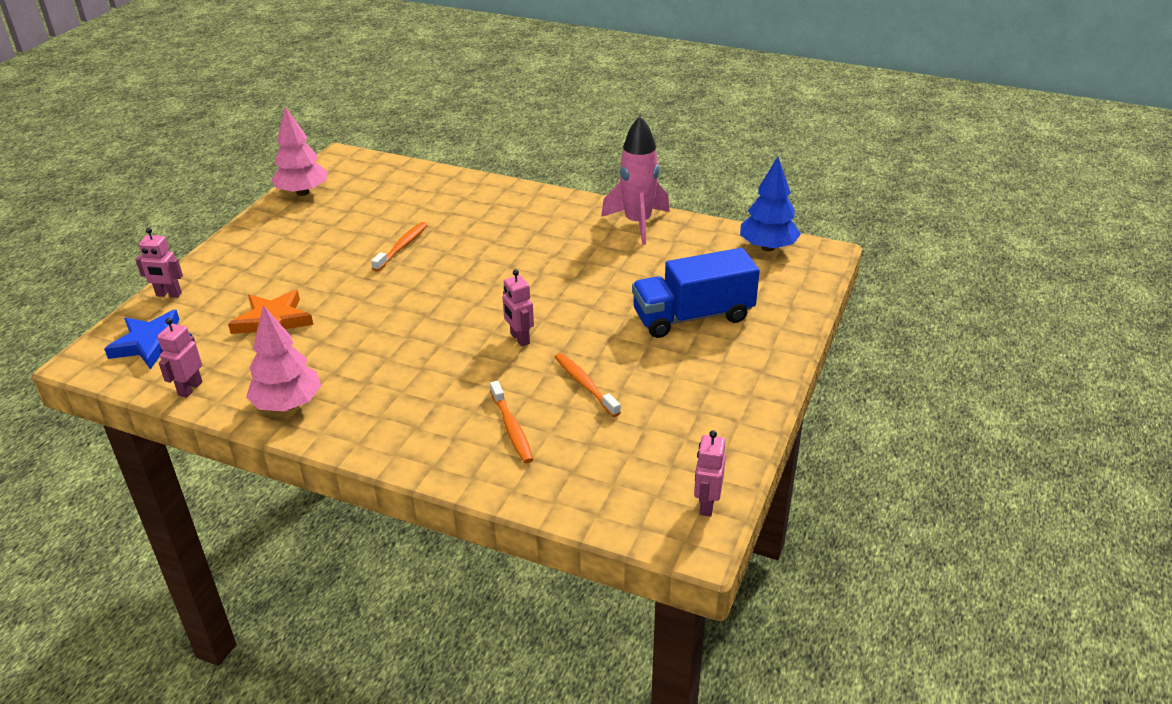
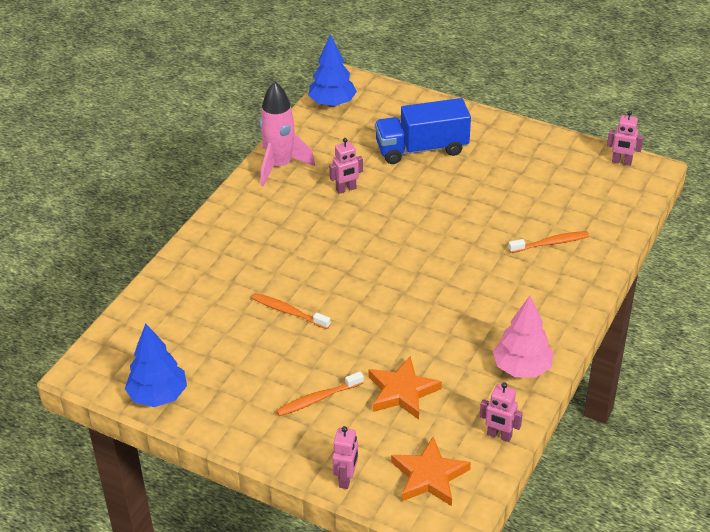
camera: 85 degrees left, 5 degrees up
blue star [104,310,192,370] -> orange star [391,437,471,506]
pink tree [271,107,327,196] -> blue tree [125,324,187,407]
pink robot [503,269,534,347] -> pink robot moved to [329,138,363,194]
orange toothbrush [555,353,621,417] -> orange toothbrush moved to [276,372,364,416]
blue truck [632,248,760,338] -> blue truck turned 90 degrees clockwise [375,98,471,164]

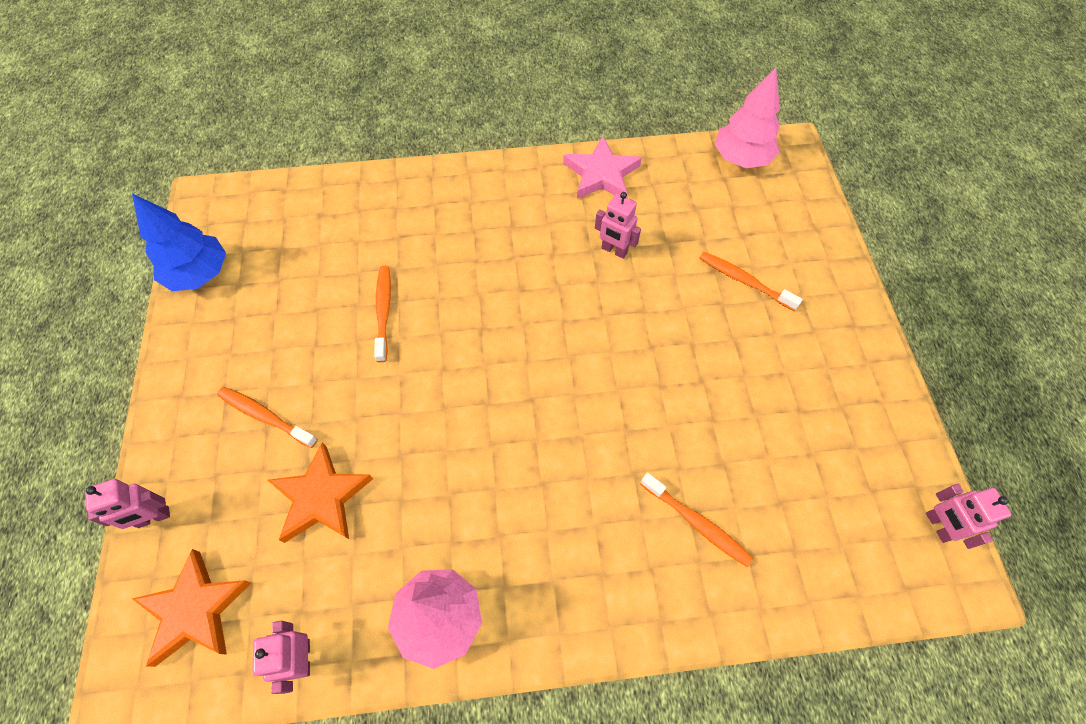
camera: 55 degrees right, 20 degrees up
pink rocket [259,81,315,186] -> pink star [563,136,642,199]
blue tree [308,34,357,107] -> pink tree [715,68,780,168]
blue truck [375,98,471,164] -> orange toothbrush [699,252,803,311]

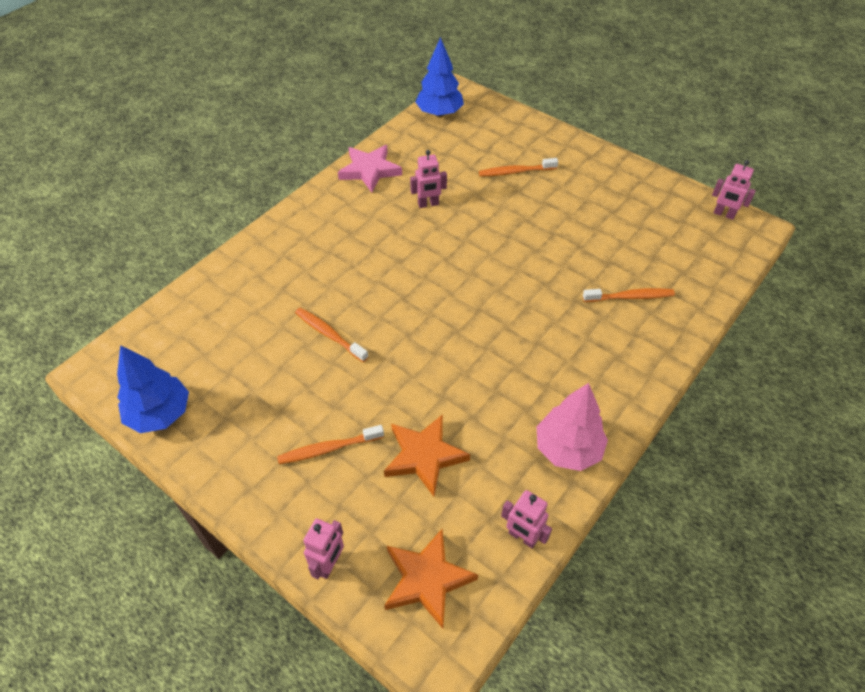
camera: 45 degrees left, 10 degrees down
pink tree [715,68,780,168] -> blue tree [415,37,464,117]

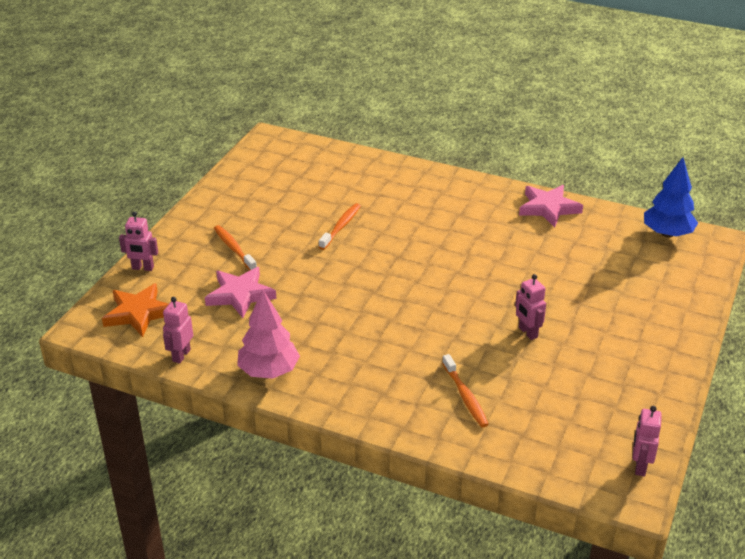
camera: 75 degrees right, 15 degrees down
blue tree [117,345,189,433] -> none
orange star [384,414,470,497] -> pink star [205,267,276,318]
pink robot [410,150,447,208] -> pink robot moved to [515,274,546,340]
orange toothbrush [479,158,558,177] -> none

